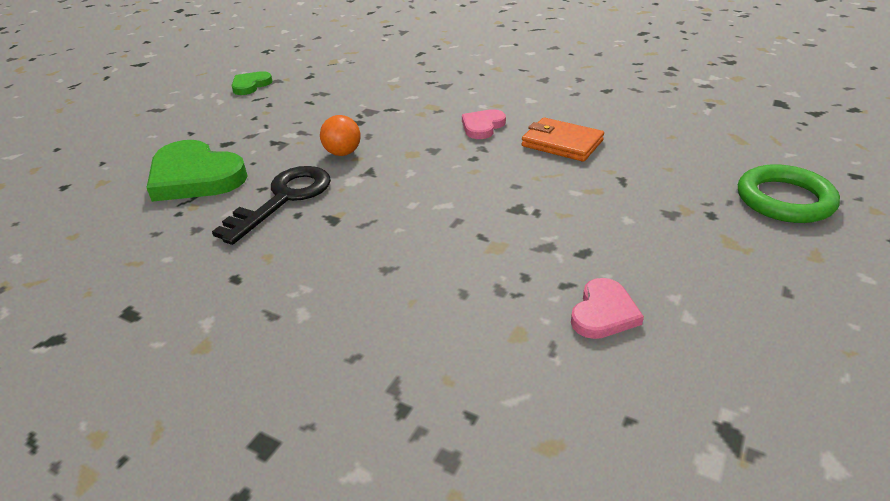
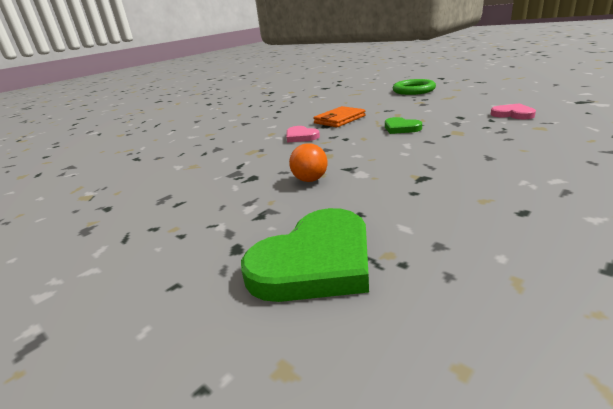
camera: 75 degrees left, 10 degrees down
black key [212,166,331,245] -> none
green heart [231,71,272,95] -> green heart moved to [385,117,422,134]

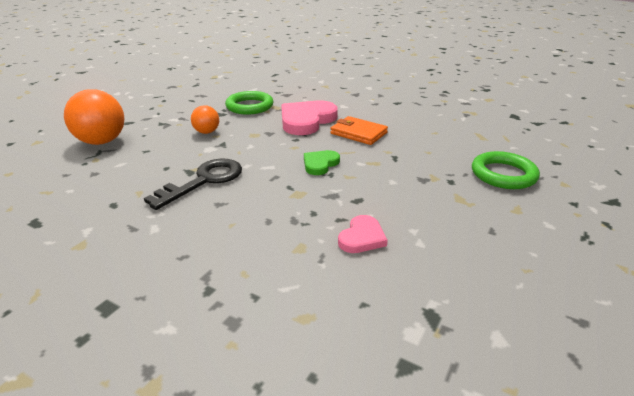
camera: 75 degrees right, 5 degrees up
green heart [241,208,369,302] -> orange ball [64,89,124,145]
pink heart [286,126,320,143] -> pink heart [281,100,338,135], size x1.88
none -> black key [144,158,242,210]
none -> green ring [225,91,274,115]

